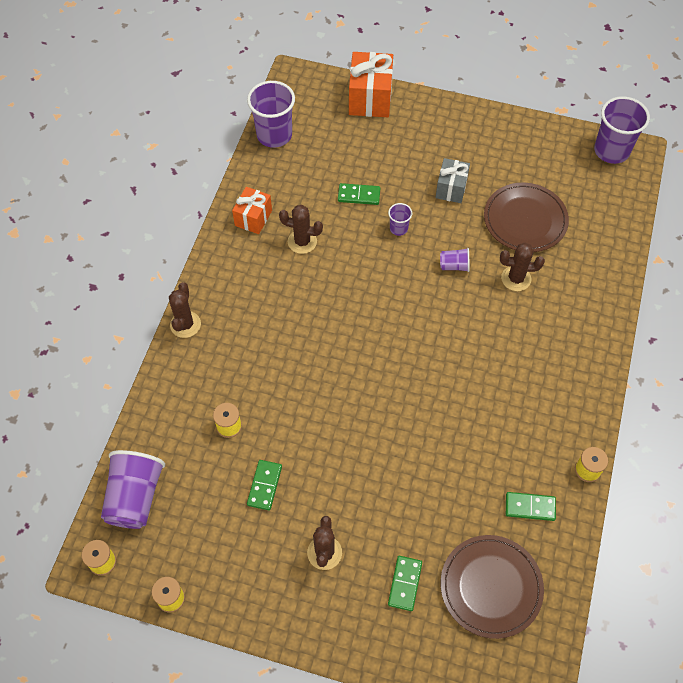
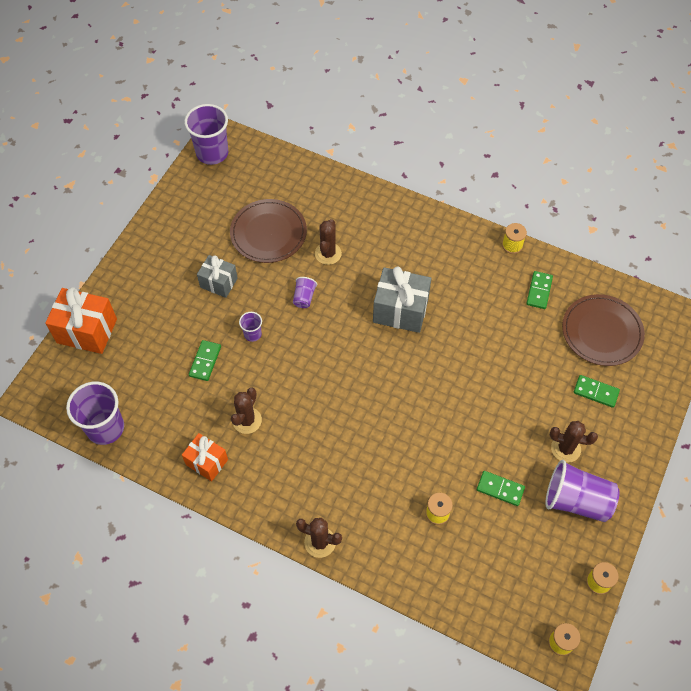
camera: 80 degrees left, 0 degrees up
purple cup [101,450,165,529] -> purple cup moved to [545,460,620,522]
none -> grey gift [373,266,432,333]

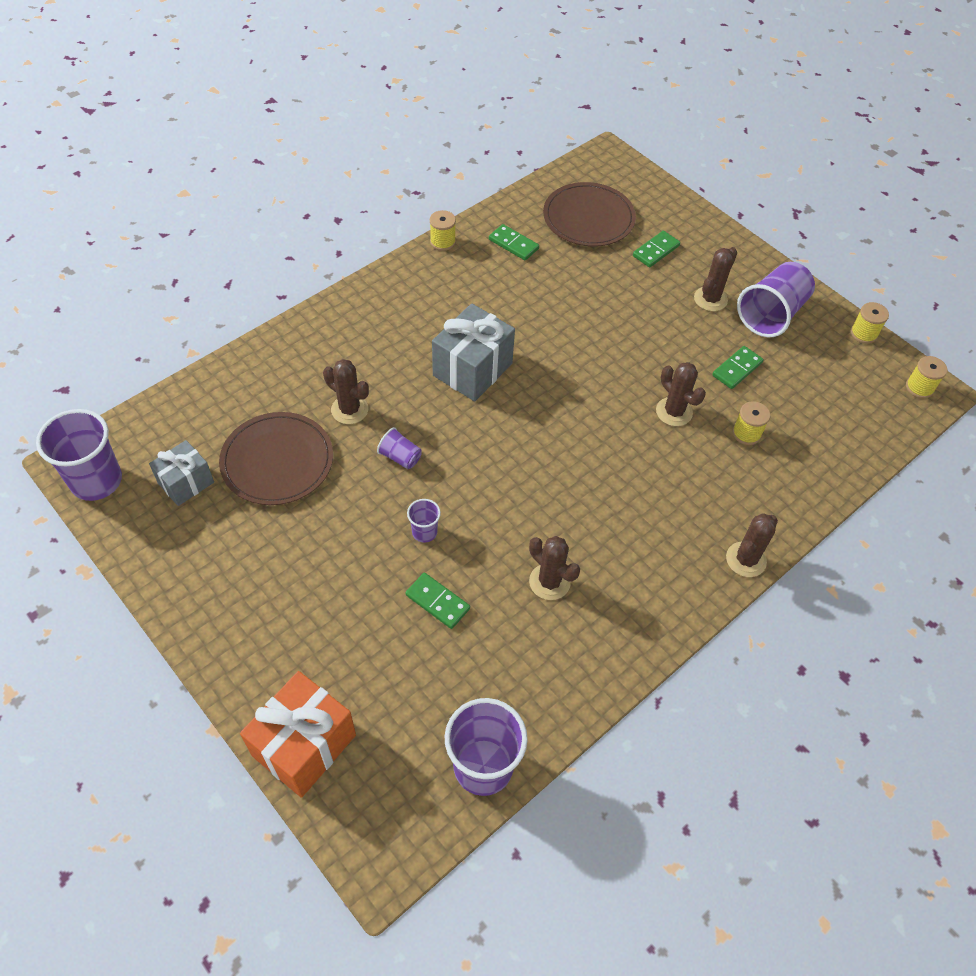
camera: 70 degrees left, 5 degrees down
orange gift [182,433,228,481] -> none
grey gift [197,255,238,298] -> grey gift moved to [149,440,214,506]
none -> brown cactus [656,362,706,426]

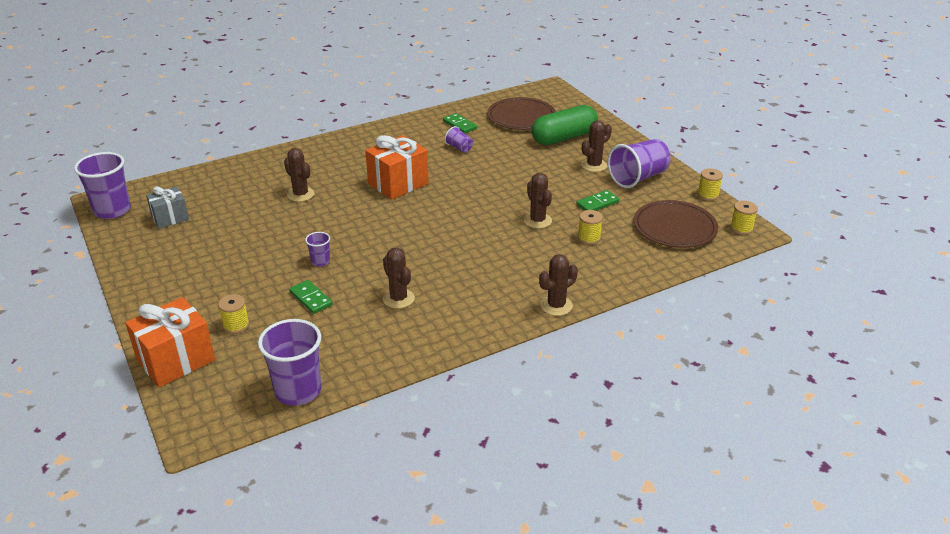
camera: 15 degrees right, 20 degrees down
brown plate [219,412,333,505] -> brown plate moved to [634,200,718,248]
purple cup [377,427,422,469] -> purple cup moved to [445,126,473,153]
yellow spool [430,210,456,251] -> yellow spool moved to [218,294,249,334]
grey gift [432,303,515,401] -> orange gift [365,135,429,200]
green domino [633,231,680,267] -> green capsule [532,105,598,145]

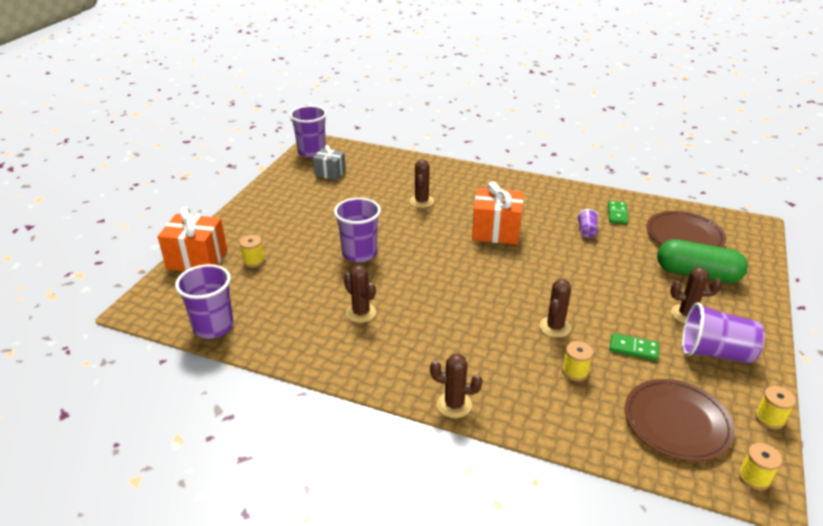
camera: 50 degrees right, 0 degrees up
green domino [289,280,332,314] -> none
purple cup [305,232,330,267] -> purple cup [334,198,381,263], size x2.05
brown cactus [383,248,415,309] -> brown cactus turned 60 degrees counterclockwise [344,265,376,323]

